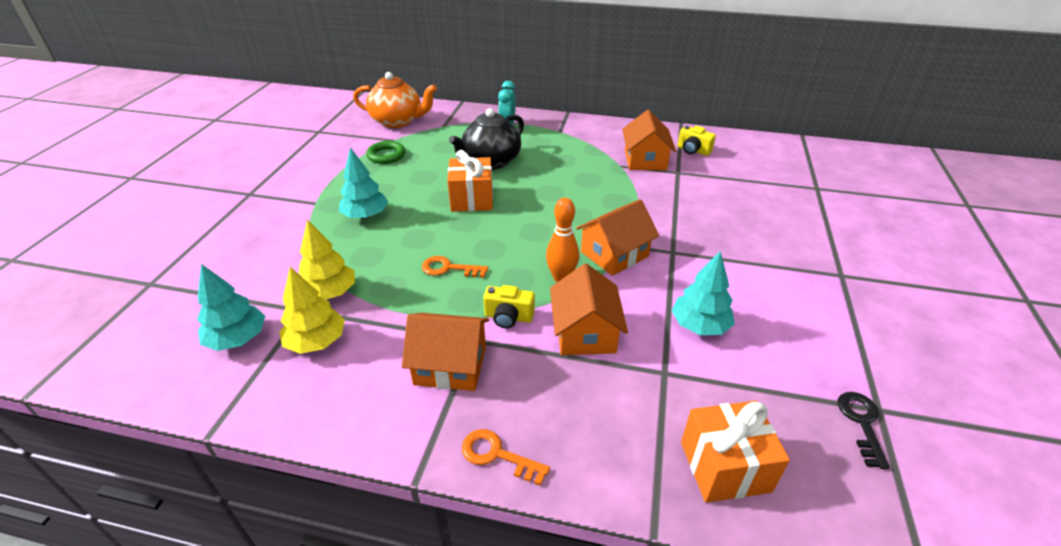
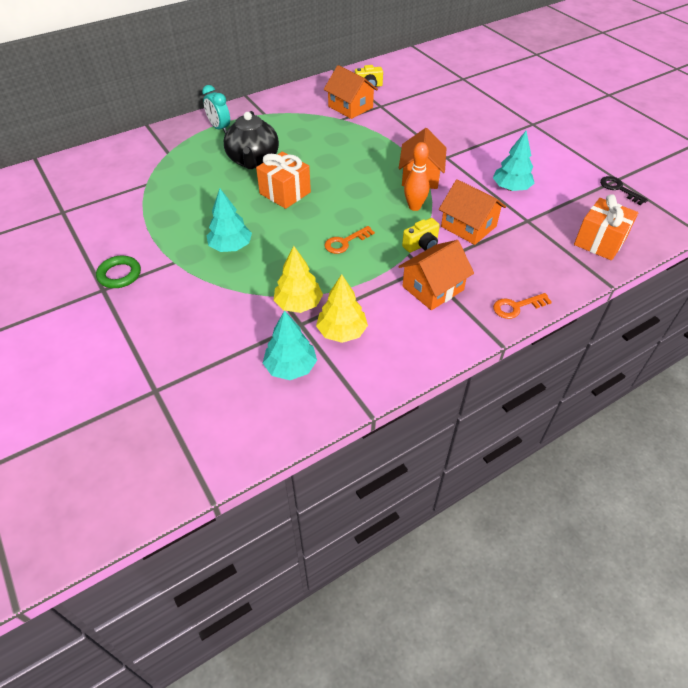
camera: 45 degrees left, 10 degrees up
orange teapot [353,72,437,128] -> none
green ring [366,141,405,164] -> green ring moved to [96,255,141,288]

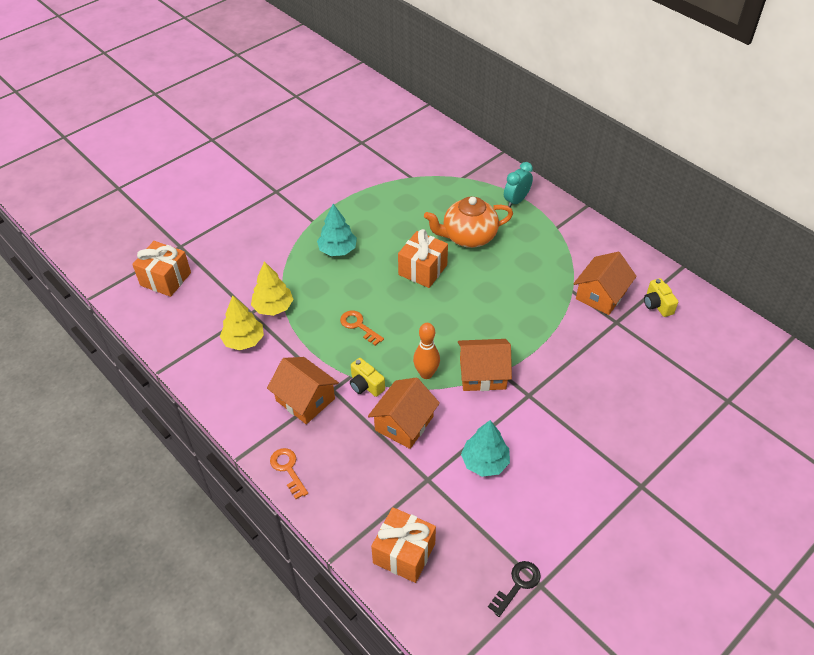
camera: 80 degrees right, 0 degrees up
green ring [96,255,141,288] -> none
black teapot [224,111,279,169] -> orange teapot [424,196,513,248]
turquoise tree [263,310,317,380] -> none
none -> orange gift [132,241,191,297]

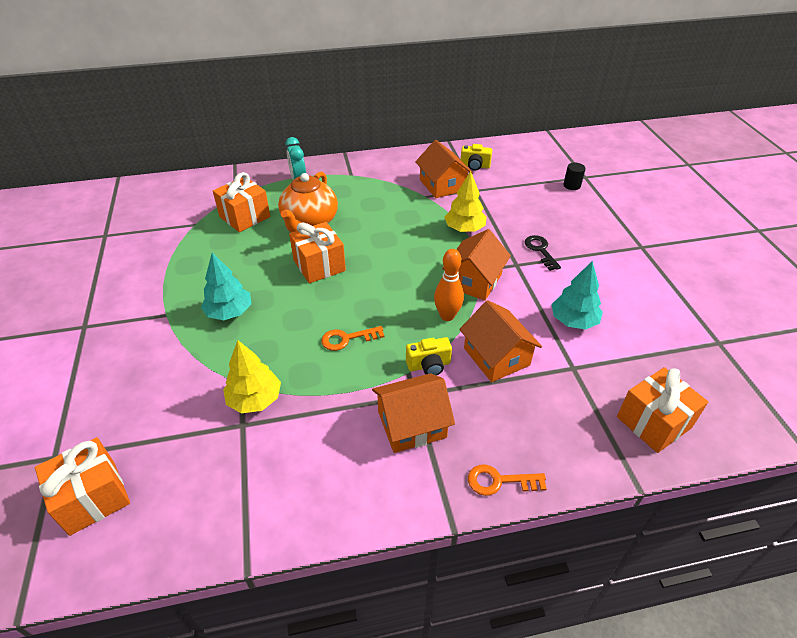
camera: 60 degrees left, 5 degrees down
yellow tree [220,295,264,350] -> yellow tree moved to [444,171,487,232]
black key [488,561,541,617] -> black key moved to [525,235,561,271]
none -> orange gift [213,172,270,232]
none -> black cylinder [563,163,586,190]

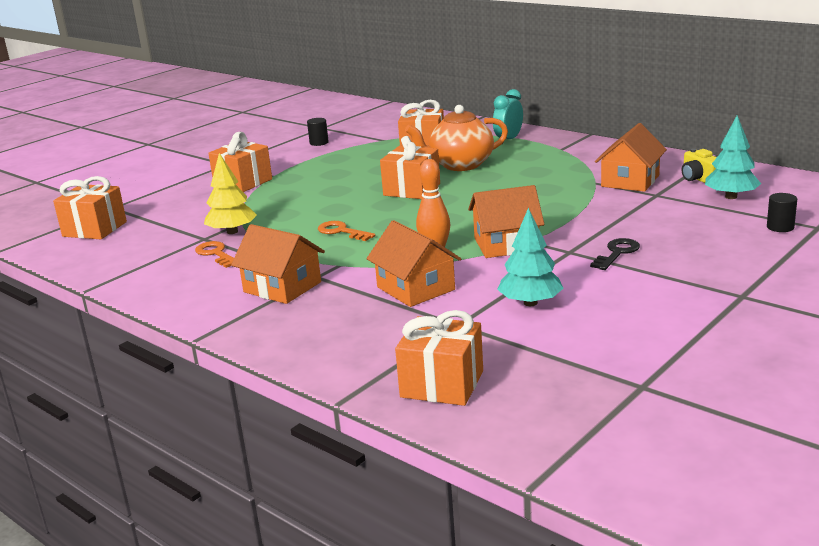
camera: 55 degrees right, 20 degrees down
turquoise tree [201,253,251,320] -> turquoise tree moved to [705,116,761,199]
yellow camera [406,337,452,376] -> none
yellow tree [444,171,487,232] -> none
orange house [459,300,542,382] -> orange house turned 60 degrees counterclockwise [366,220,461,307]
orange key [468,464,547,496] -> orange key moved to [195,241,234,268]
none -> orange gift [208,132,272,192]
none -> black cylinder [307,118,329,146]

